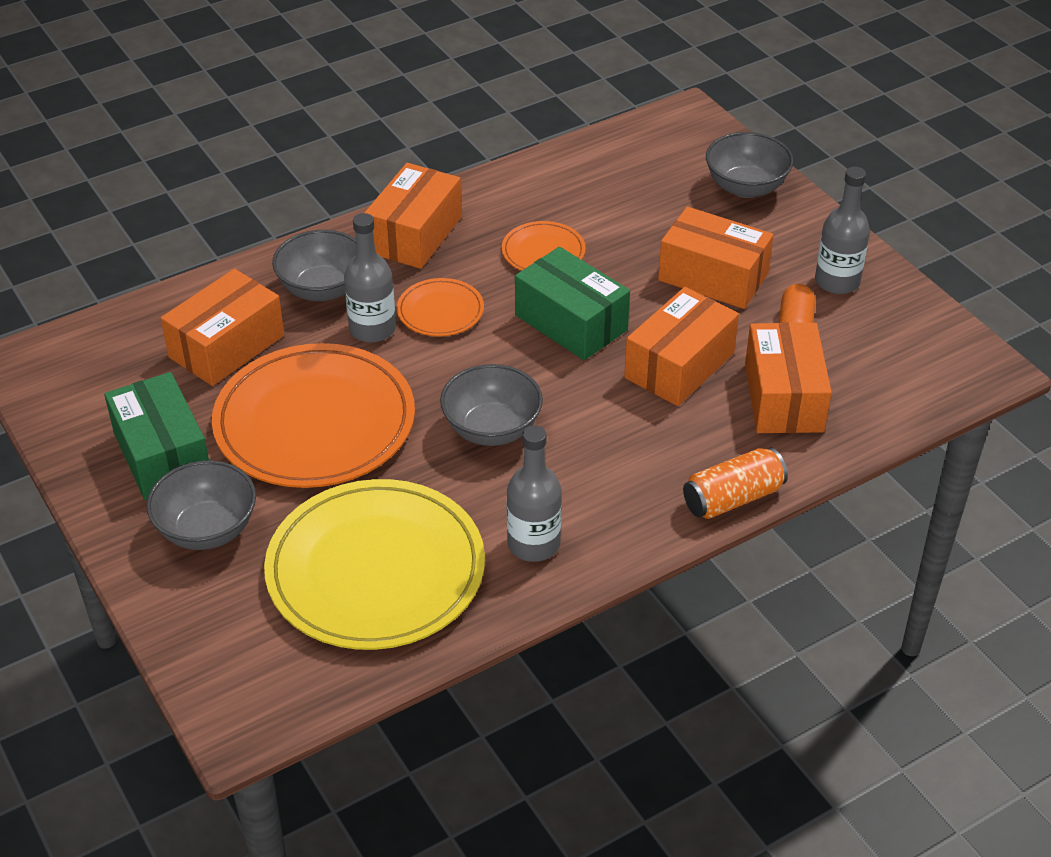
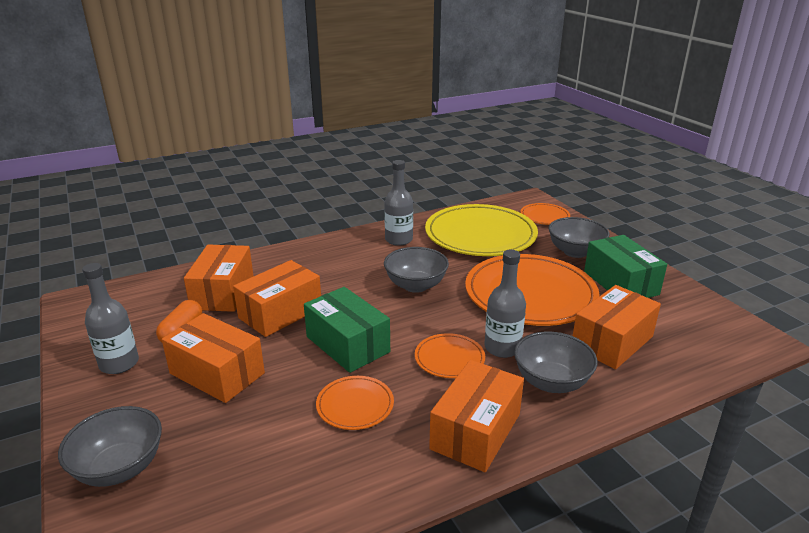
camera: 175 degrees left, 15 degrees down
orange can [683,448,788,519] -> none
none -> orange plate [520,203,570,225]

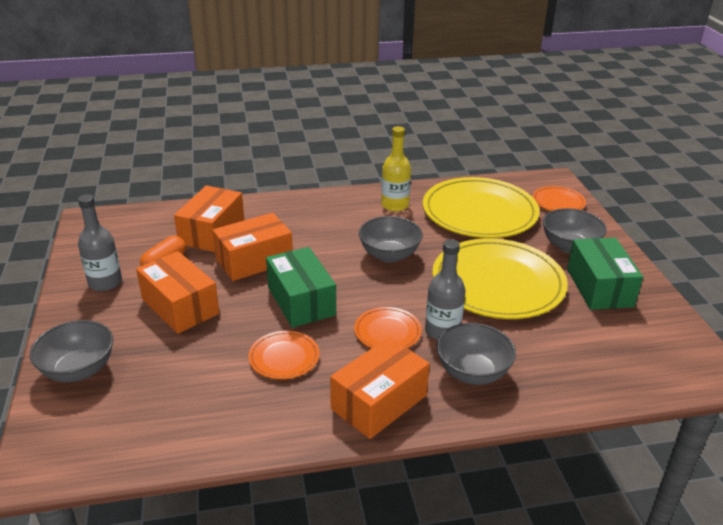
camera: 15 degrees right, 5 degrees up
grey bottle [384,160,413,246] -> yellow bottle [381,126,411,212]
orange plate [465,254,600,326] -> yellow plate [432,238,568,319]
orange box [573,285,661,369] -> none

